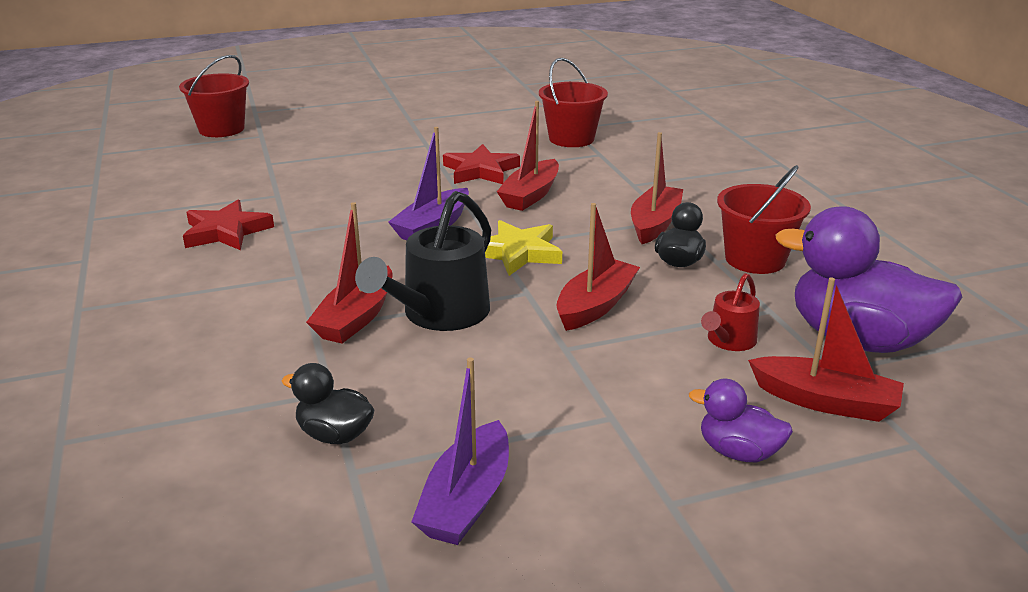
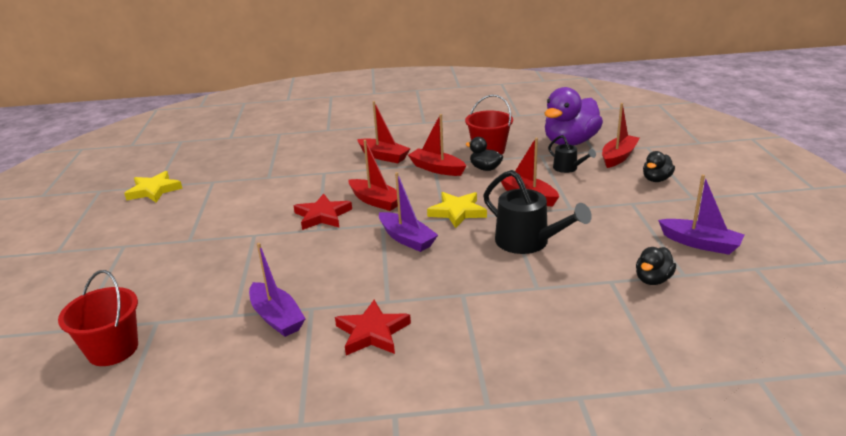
camera: 75 degrees left, 0 degrees up
red boat [306,202,392,343] -> red boat moved to [357,101,411,163]
red bucket [539,58,608,147] -> none
purple duck [689,379,793,462] -> black duck [643,151,675,182]
red watering can [701,273,760,351] -> black watering can [548,135,596,173]
none -> yellow star [124,171,183,203]
none -> purple boat [249,243,306,337]

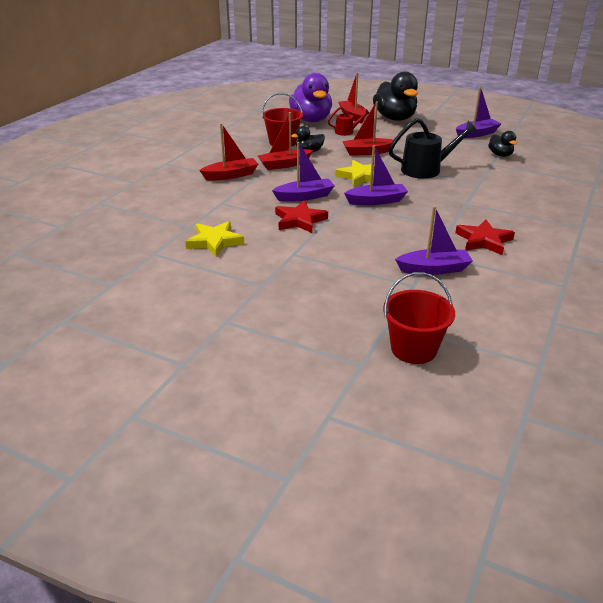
camera: 60 degrees left, 5 degrees up
yellow star [124,171,183,203] -> yellow star moved to [185,221,244,257]
red boat [349,140,398,211] -> purple boat [272,142,335,202]
black watering can [548,135,596,173] -> red watering can [328,107,369,136]
black duck [643,151,675,182] -> black duck [373,71,418,121], size x2.03

